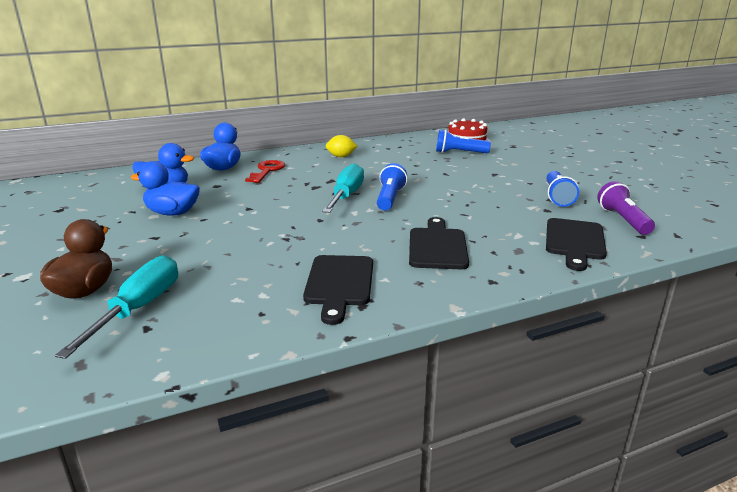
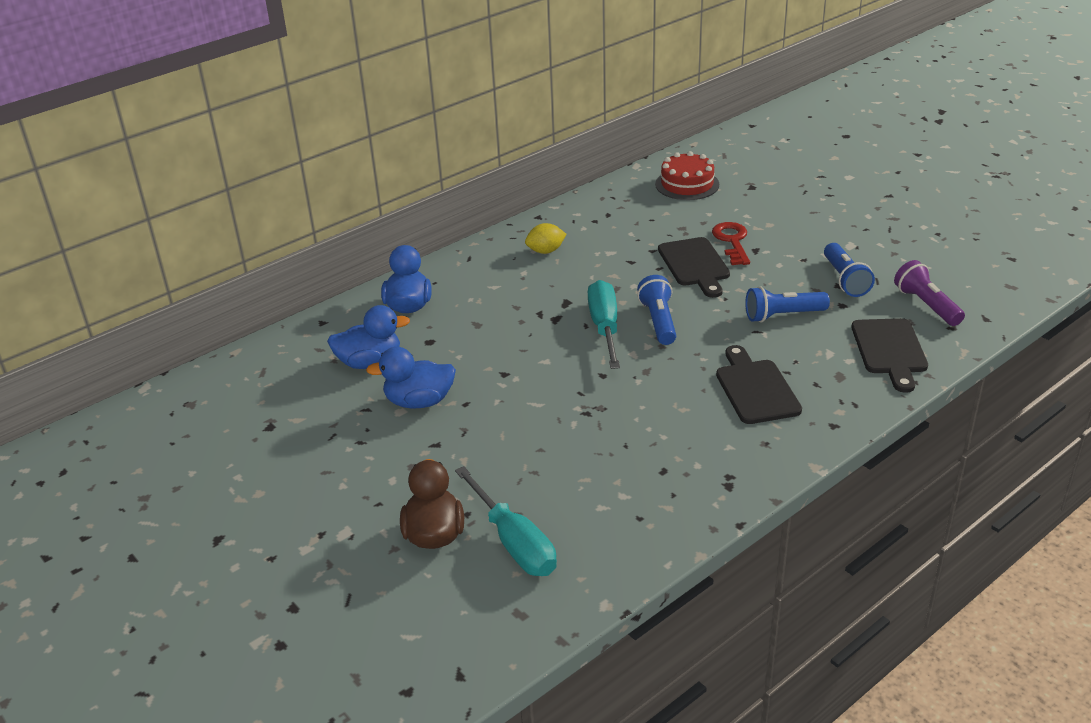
camera: 15 degrees left, 10 degrees up
turquoise screwdriver [55,255,178,359] -> turquoise screwdriver turned 150 degrees clockwise [455,466,557,576]
red key [245,160,285,183] -> red key moved to [712,222,750,265]
black cutting board [303,255,373,325] -> black cutting board moved to [658,237,730,298]
blue flashlight [436,129,491,153] -> blue flashlight moved to [745,286,830,322]

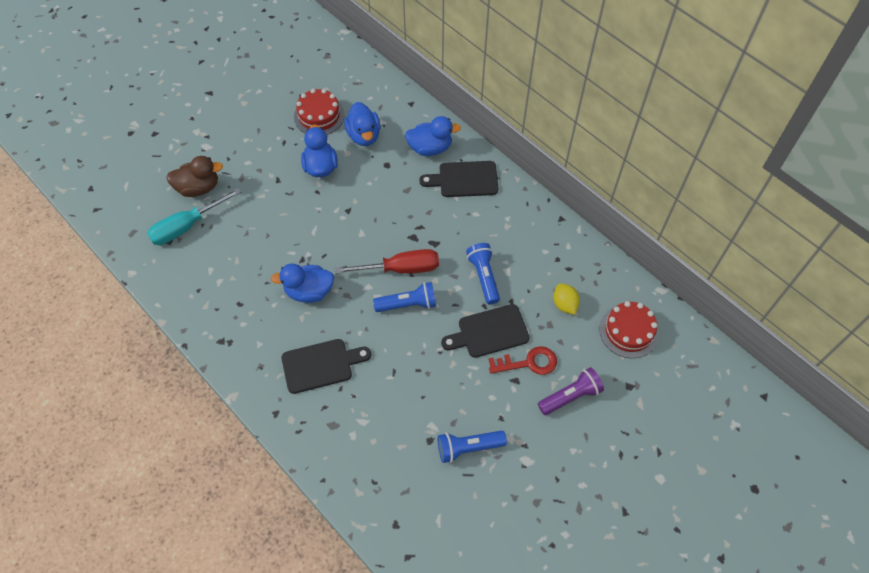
camera: 85 degrees right, 25 degrees up
yellow lemon [525,223,566,254] -> yellow lemon moved to [553,284,580,315]
turquoise screwdriver [588,280,620,369] -> red screwdriver [335,249,439,274]
blue flashlight [745,286,830,322] -> blue flashlight moved to [466,243,500,305]
black cutting board [851,318,928,393] -> black cutting board moved to [419,161,498,197]
purple flashlight [894,260,965,326] -> purple flashlight moved to [538,367,604,415]
none -> blue duck [271,264,334,303]
none -> red cake [294,89,345,135]

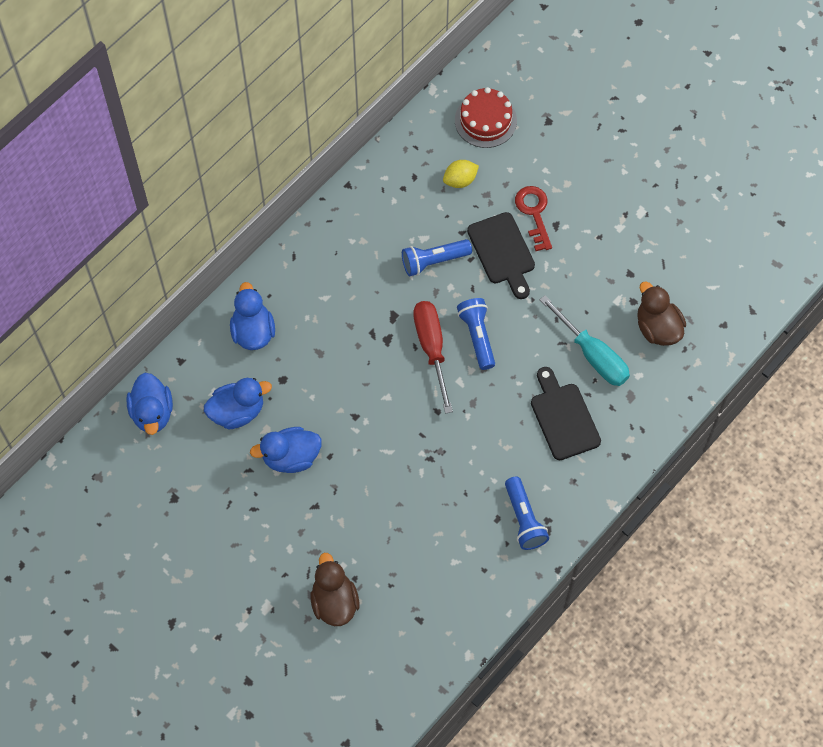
camera: 95 degrees left, 5 degrees up
turquoise screwdriver [147,188,241,245] -> turquoise screwdriver moved to [539,295,630,386]
blue duck [271,264,334,303] -> blue duck moved to [126,373,173,435]
red cake [294,89,345,135] -> none
black cutting board [419,161,498,197] -> none
blue flashlight [438,431,507,463] -> blue flashlight moved to [505,477,549,550]
purple flashlight [538,367,604,415] -> none
none -> brown duck [637,281,686,346]

